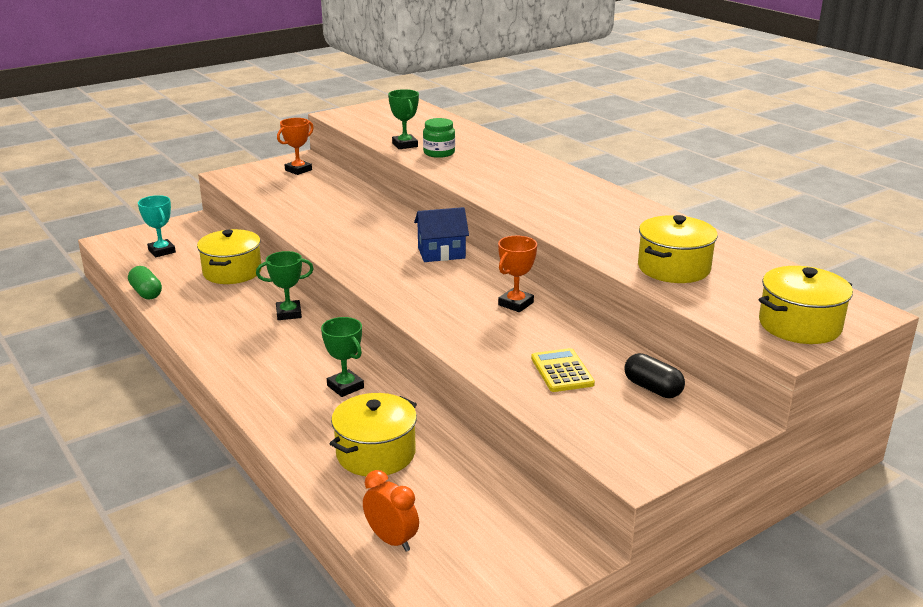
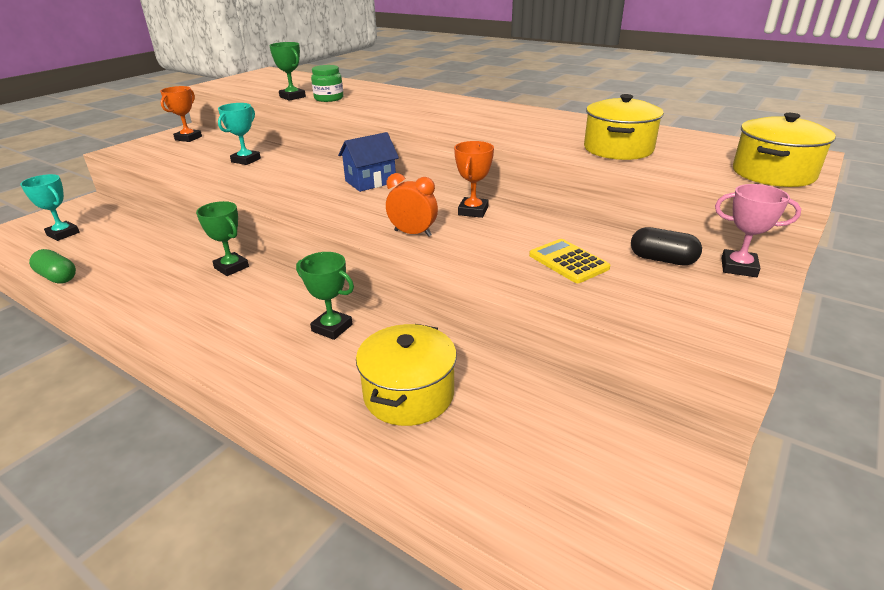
camera: 20 degrees left, 5 degrees up
yellow pot [197,229,262,284] -> none
green trophy [256,251,314,320] -> green trophy turned 75 degrees clockwise [196,201,249,276]
orange clock [363,470,419,552] -> orange clock moved to [386,173,438,237]
none -> turquoise trophy [218,103,261,165]
none -> pink trophy [715,184,801,277]

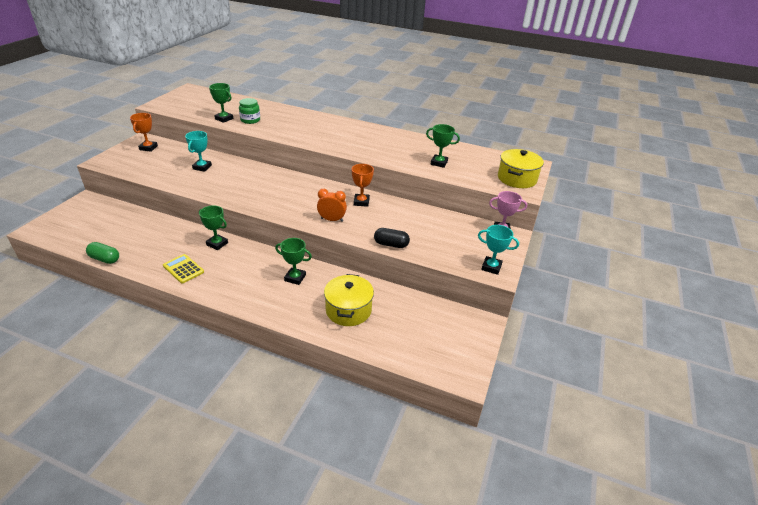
camera: 15 degrees left, 5 degrees up
turquoise trophy [20,174,80,241] -> turquoise trophy moved to [478,225,519,275]
blue house [338,132,399,192] -> none
yellow calculator [529,239,610,283] -> yellow calculator moved to [163,254,204,283]
yellow pot [584,94,664,160] -> green trophy [426,124,460,168]
black capsule [631,227,702,266] -> black capsule moved to [374,228,410,248]

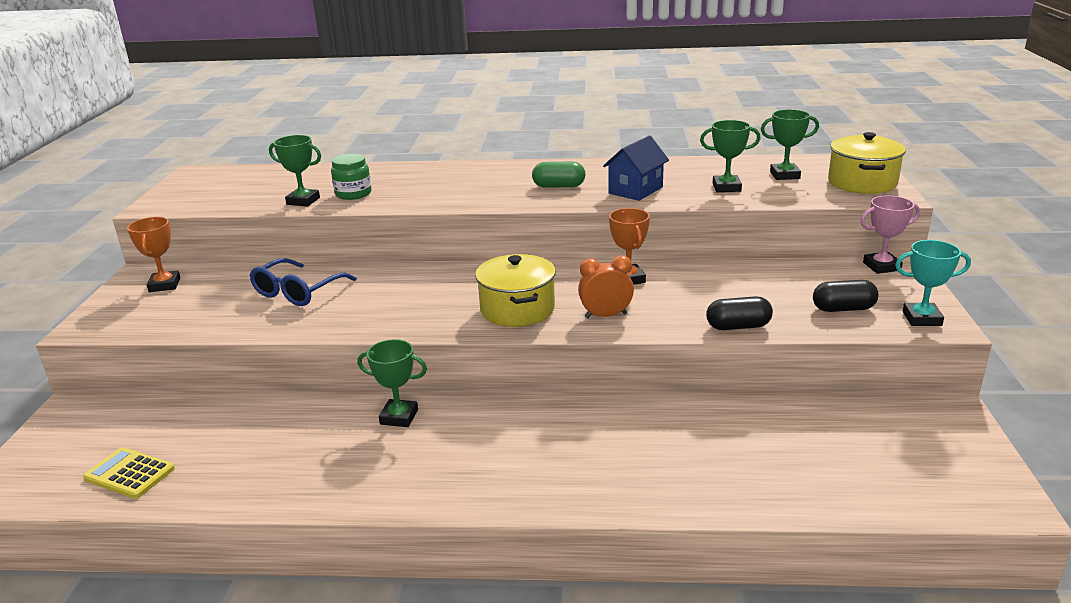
camera: 15 degrees left, 10 degrees down
green capsule [86,242,119,264] -> green capsule moved to [532,161,586,188]
yellow calculator [163,254,204,283] -> yellow calculator moved to [83,447,175,499]
turquoise trophy [185,131,212,172] -> blue glasses [250,258,357,306]
green trophy [275,238,312,285] -> green trophy moved to [761,109,819,180]
yellow pot [324,274,374,326] -> yellow pot moved to [475,254,556,327]
none -> blue house [603,135,669,201]
none -> black capsule [813,280,879,312]

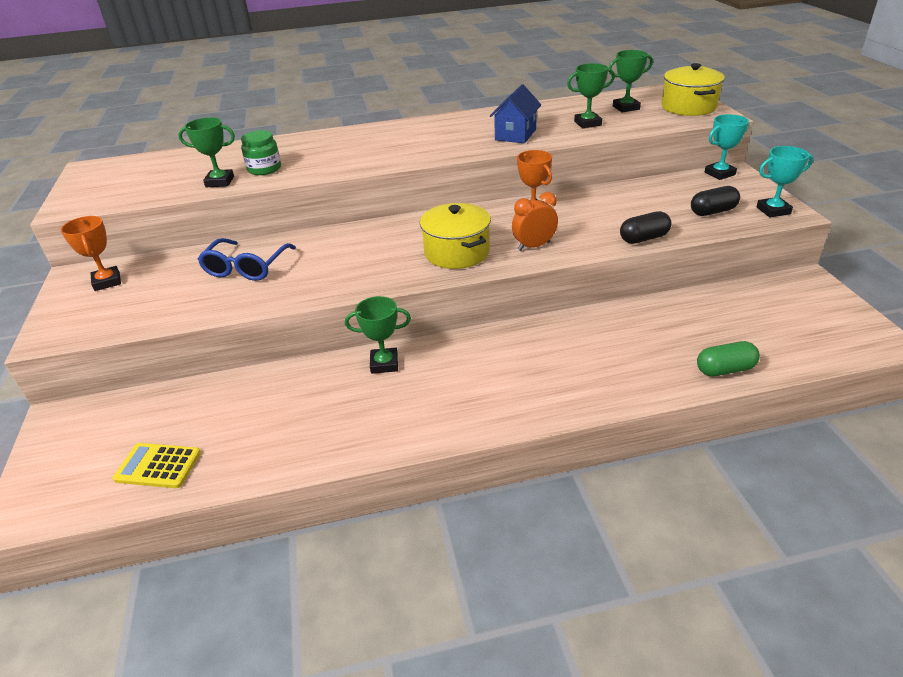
camera: 15 degrees left, 10 degrees up
green capsule [532,161,586,188] -> green capsule moved to [697,341,760,377]
pink trophy [860,196,920,274] -> turquoise trophy [704,114,749,180]

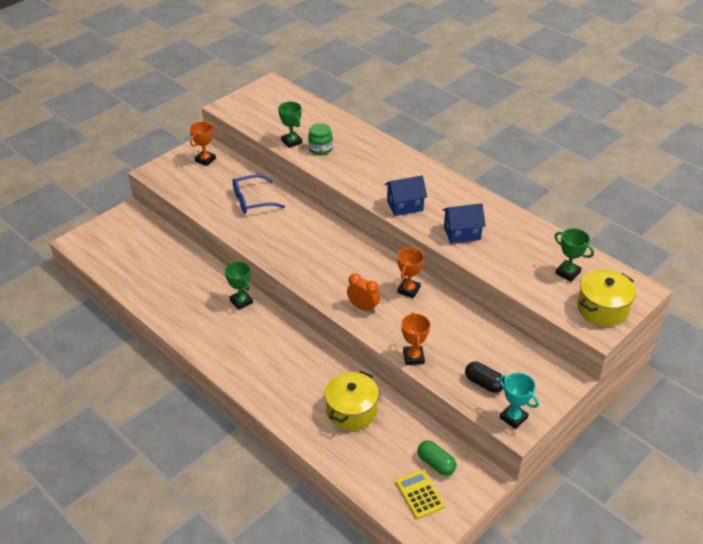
camera: 55 degrees right, 5 degrees up
yellow calculator [113,443,201,488] -> yellow calculator moved to [396,470,445,519]
yellow pot [420,203,491,269] -> yellow pot moved to [324,371,379,430]
green trophy [567,63,615,128] -> none
black capsule [620,211,672,244] -> orange trophy [401,312,430,365]
green capsule [697,341,760,377] -> green capsule moved to [418,440,456,476]
turquoise trophy [704,114,749,180] -> none
none -> blue house [385,175,427,216]

